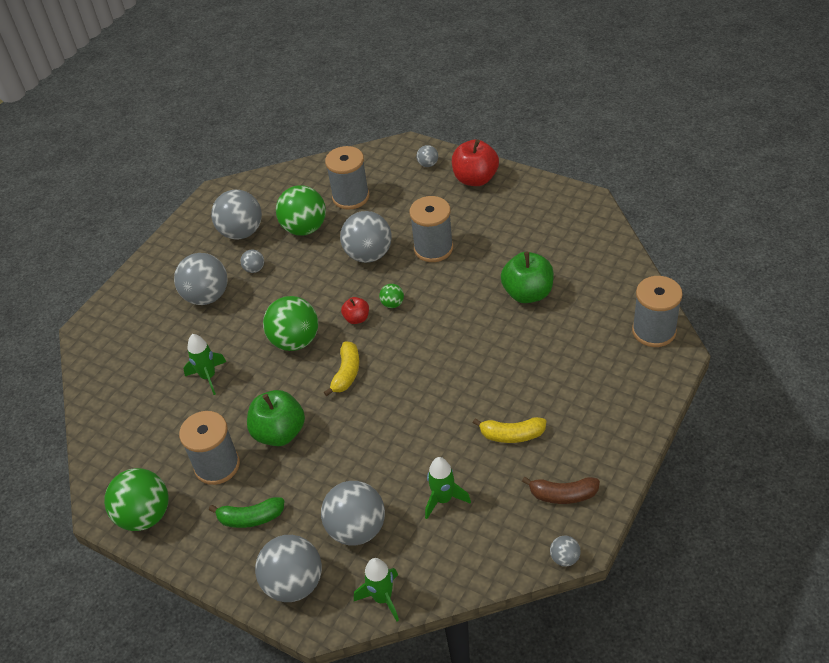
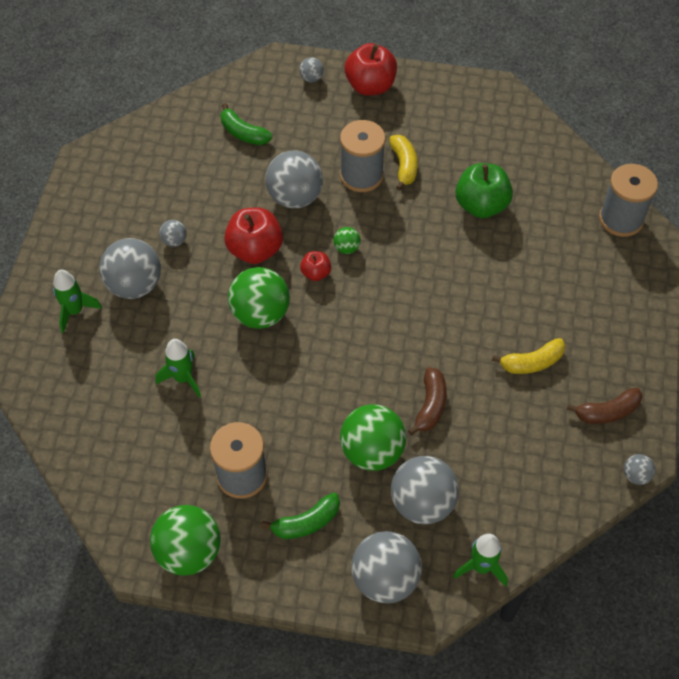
camera: 25 degrees left, 10 degrees up
grey ball [211,190,262,240] -> none
green apple [247,390,305,446] -> none
green ball [276,185,326,236] -> green ball moved to [340,404,406,471]
yellow banana [324,342,359,396] -> yellow banana moved to [389,135,418,191]
grey spool [325,146,369,210] -> green banana [221,103,272,145]
green rocket [425,457,471,519] -> green rocket moved to [53,270,102,333]
none -> red apple [224,208,283,264]
none -> brown banana [408,367,447,435]

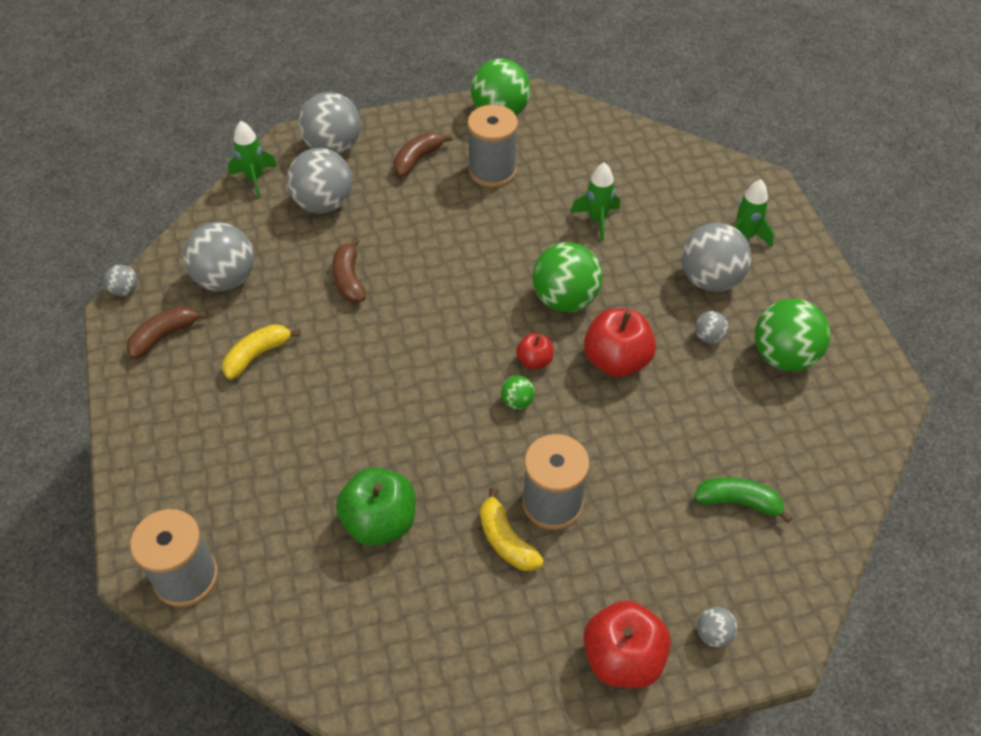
camera: 155 degrees right, 5 degrees down
green banana [261,492,340,539] -> brown banana [393,132,452,177]
grey ball [265,150,323,209] -> grey ball moved to [183,222,254,291]
green ball [340,404,406,471] -> green ball moved to [755,299,830,371]

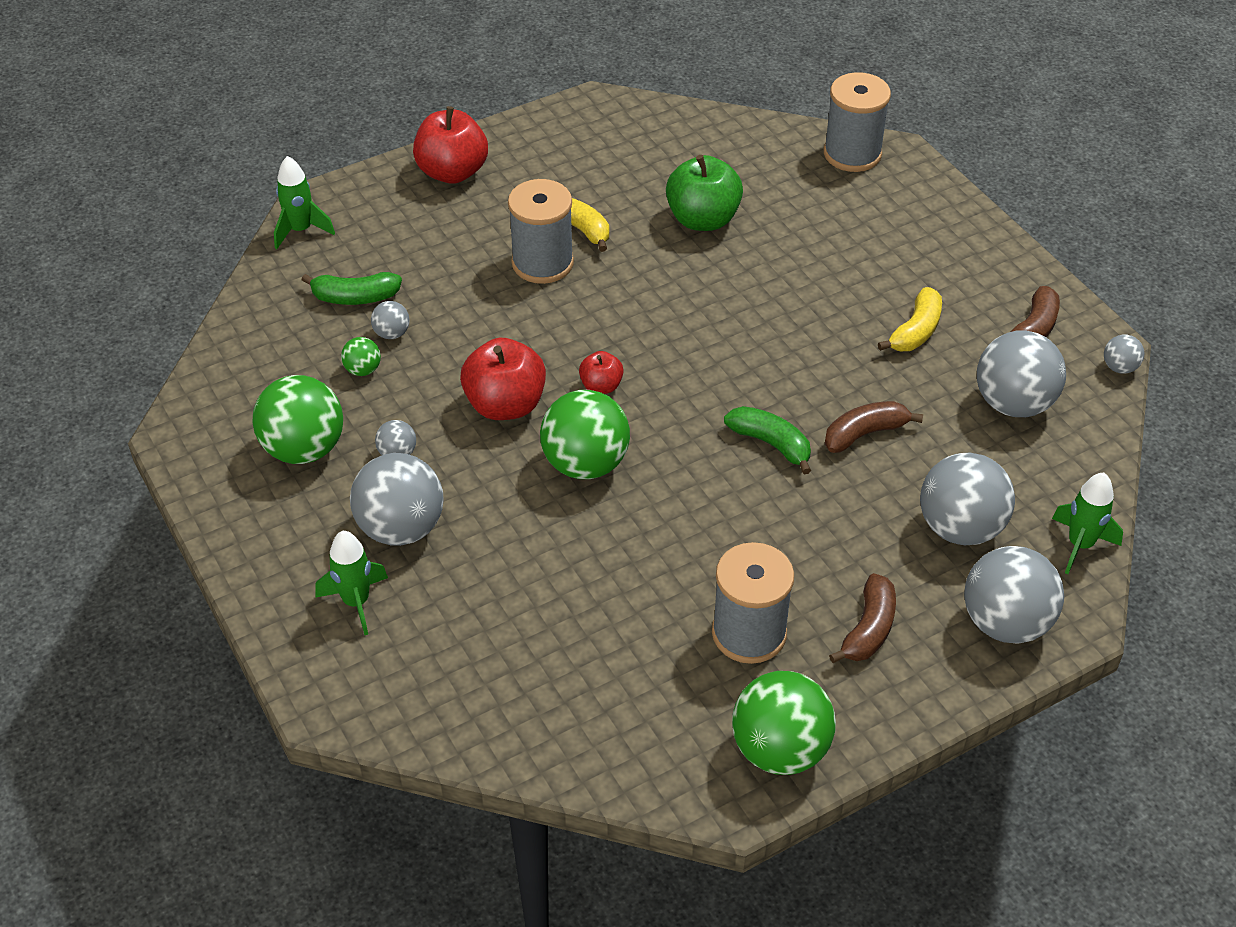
camera: 165 degrees right, 5 degrees down
brown banana [332,237,366,303] -> brown banana turned 90 degrees counterclockwise [825,401,923,453]
green ball [501,376,535,410] -> green ball moved to [341,337,381,376]
green rocket [571,162,620,241] -> green rocket moved to [274,156,335,249]
grey ball [697,607,738,647] -> grey ball moved to [371,301,409,339]
none -> green banana [724,406,811,474]

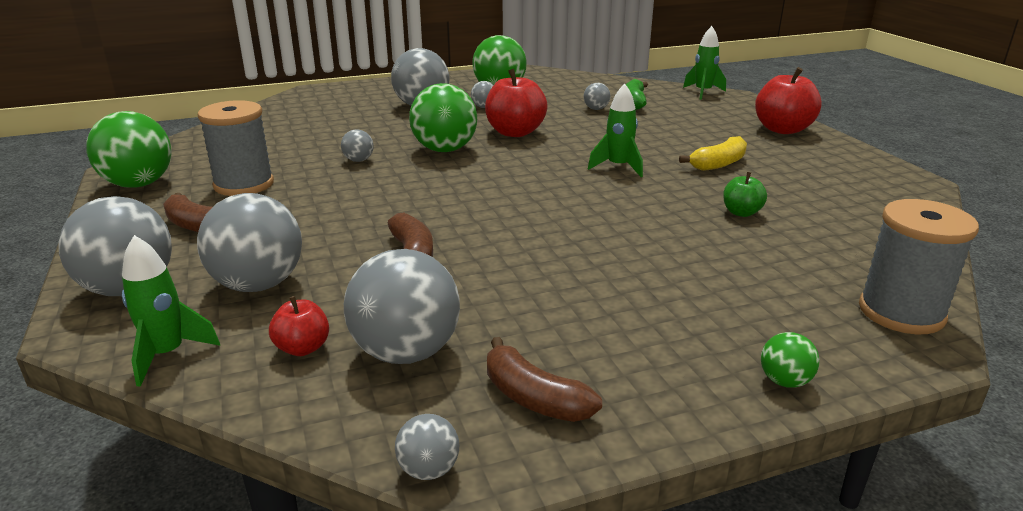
camera: 100 degrees right, 20 degrees down
green rocket [315,531,388,635] -> green rocket moved to [588,83,643,177]
green ball [341,337,381,376] -> green ball moved to [761,332,819,388]
grey spool [508,179,574,284] -> none
red apple [579,351,624,394] -> red apple moved to [269,296,329,356]
green apple [666,155,743,231] -> green apple [723,172,767,217], size x0.53
green banana [724,406,811,474] -> none
yellow banana [878,287,942,351] -> none
none -> grey ball [341,129,374,162]

